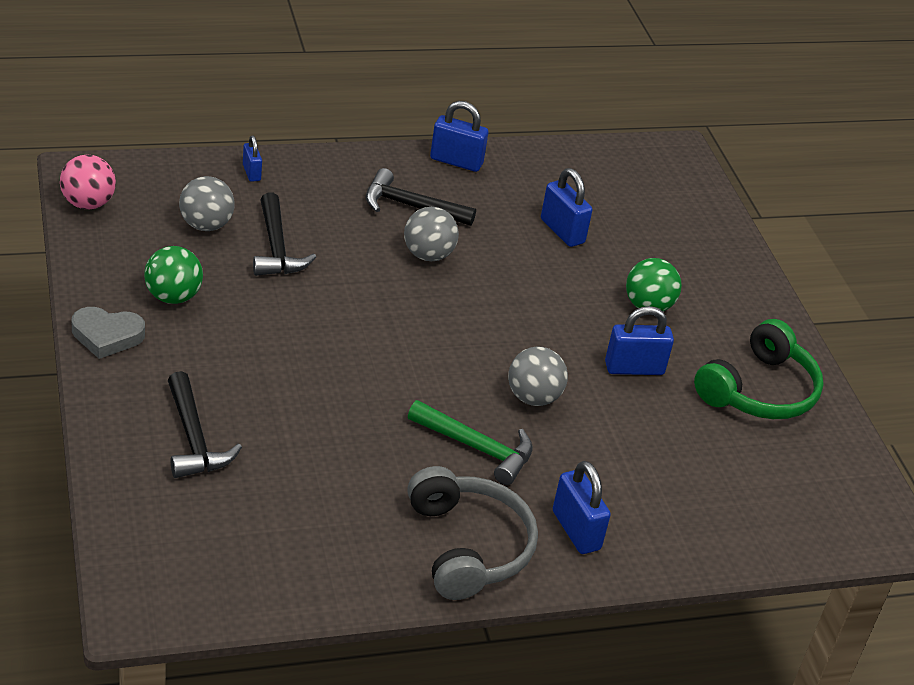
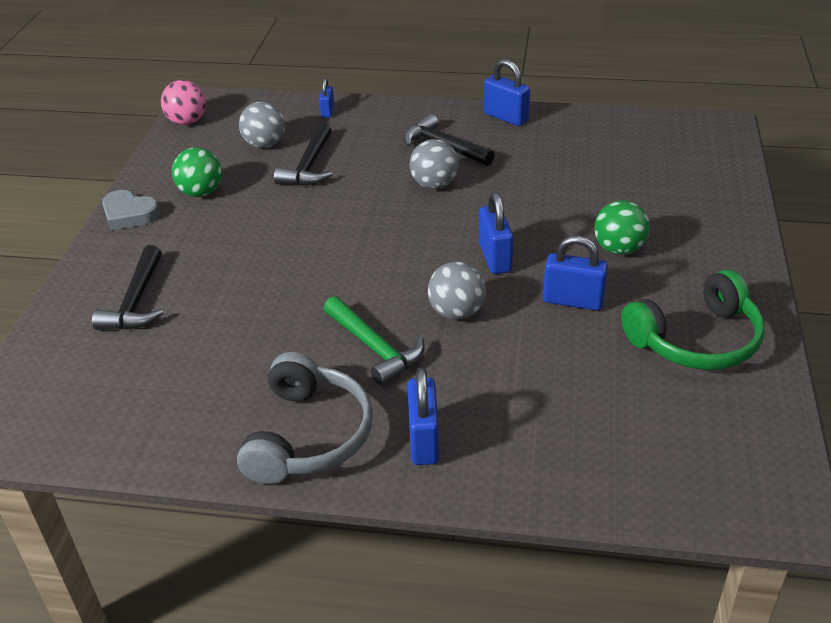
camera: 30 degrees right, 0 degrees up
blue padlock [541,168,592,247] -> blue padlock moved to [479,192,513,274]

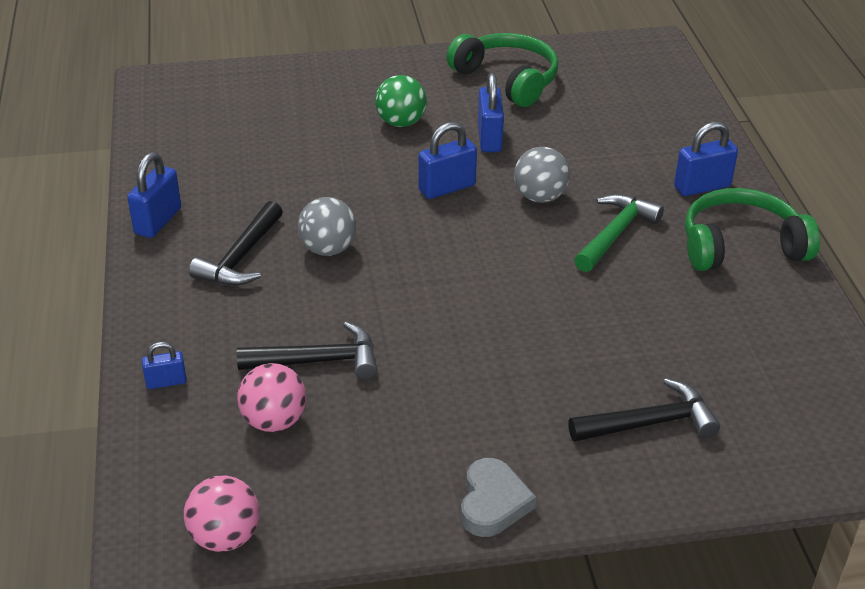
camera: 110 degrees left, 0 degrees up
green ball [172,148,222,197] -> none
grey headphones [237,352,373,484] -> green headphones [685,188,820,271]
grey ball [239,102,285,148] -> pink ball [237,363,306,432]

